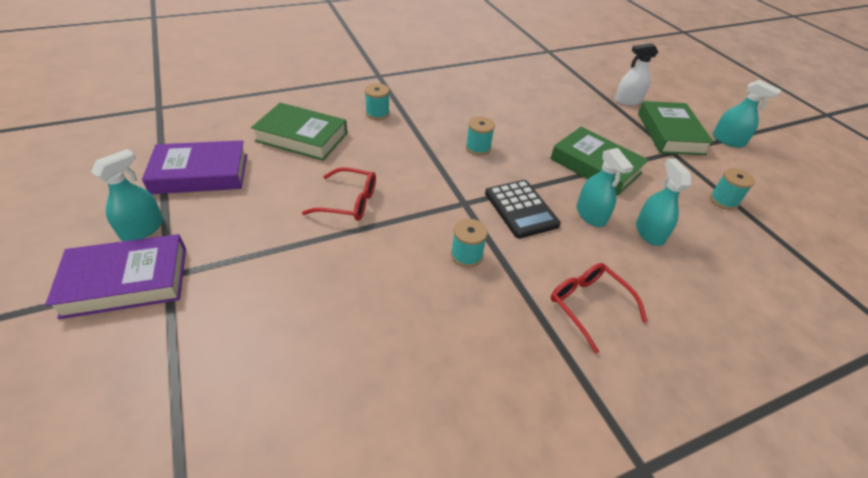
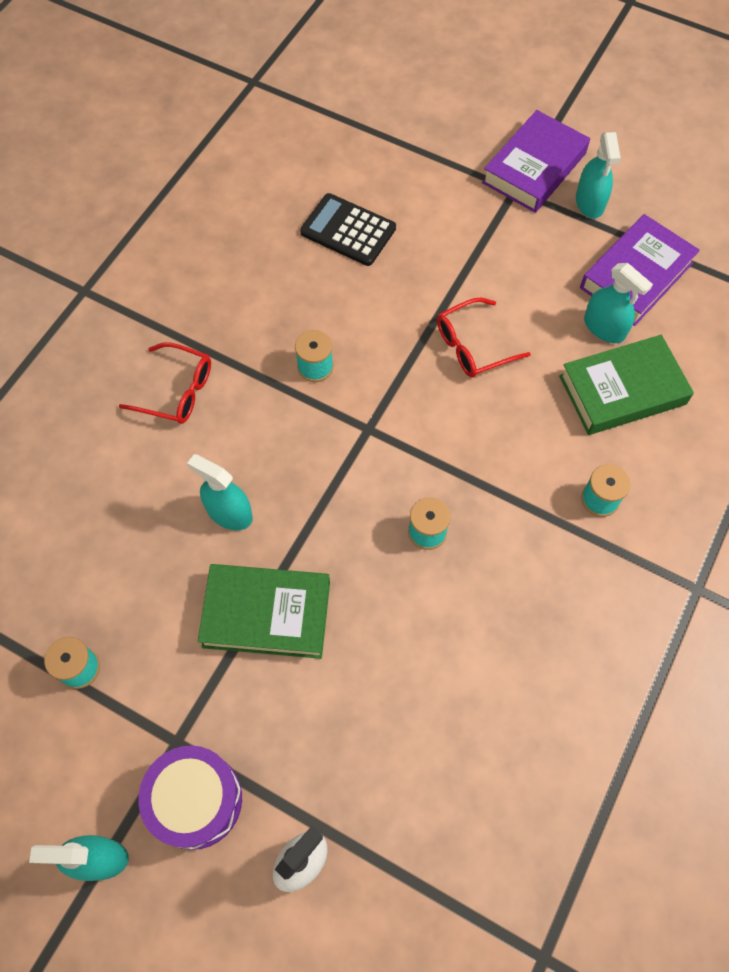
camera: 145 degrees right, 20 degrees up
black calculator [485,180,561,238] -> black calculator moved to [300,193,396,266]
turquoise spray bottle [636,158,691,246] -> turquoise spray bottle moved to [584,263,653,343]
green book [638,101,714,155] -> purple drum [138,745,242,850]

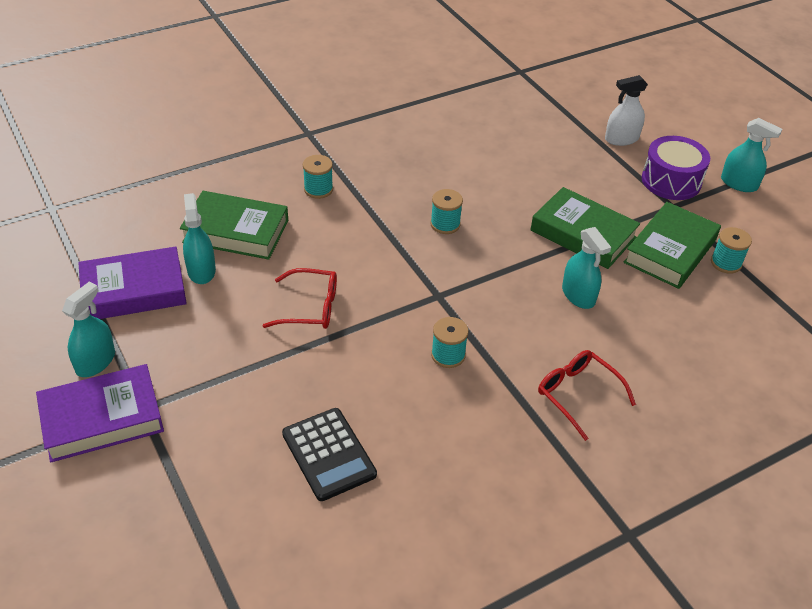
camera: 150 degrees left, 20 degrees down
none -> green book [623,202,721,289]

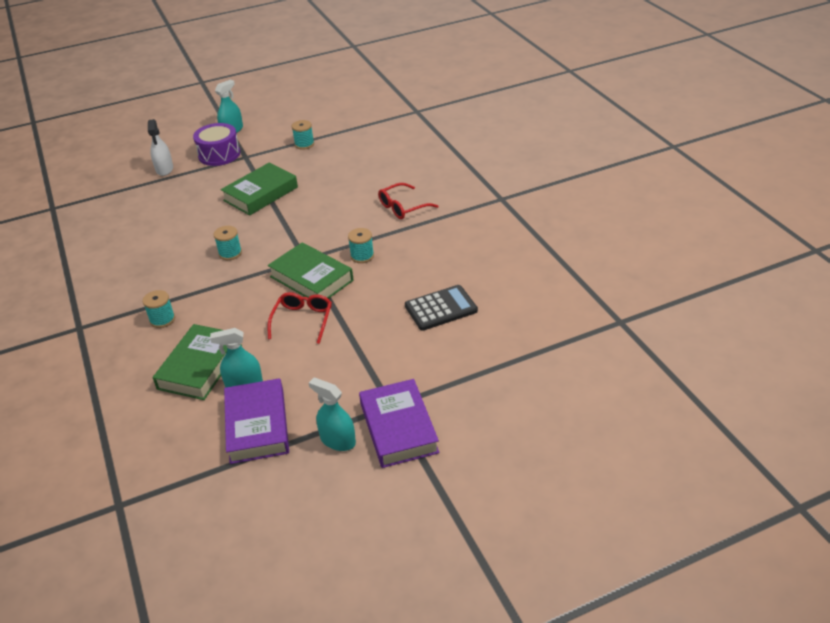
camera: 80 degrees left, 5 degrees down
turquoise spray bottle [562,227,611,309] -> none
green book [623,202,721,289] -> green book moved to [268,242,354,299]

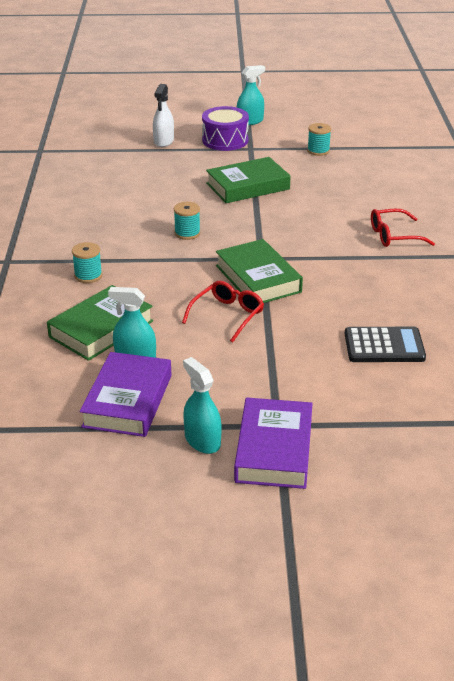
camera: 20 degrees right, 5 degrees down
turquoise spool [348,228,374,263] -> none

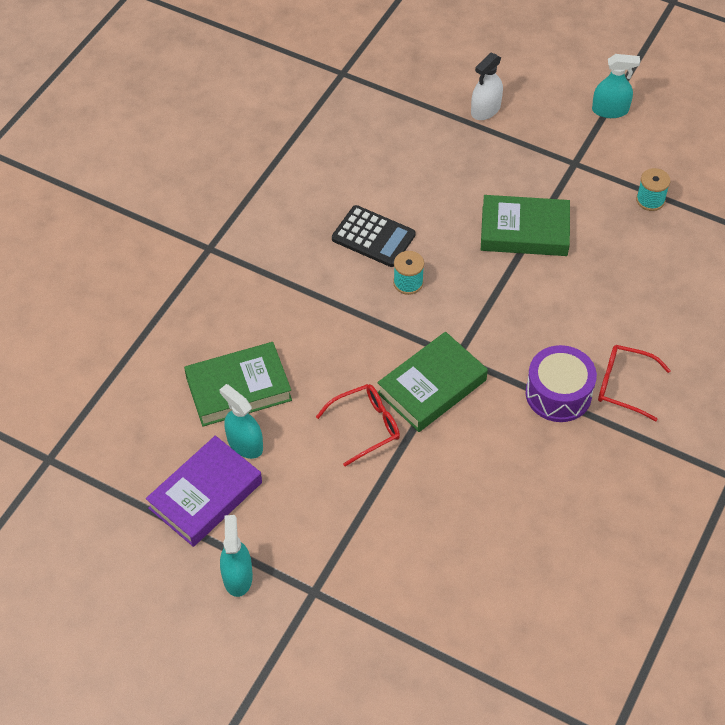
camera: 30 degrees right, 20 degrees up
turquoise spool [72,242,102,283] -> none
purple drum [202,106,249,151] -> purple drum moved to [526,345,597,422]
green book [216,239,303,303] -> green book turned 45 degrees clockwise [377,332,488,432]
purple book [234,398,313,489] -> none
black calculator [345,327,426,362] -> black calculator moved to [332,205,415,267]

